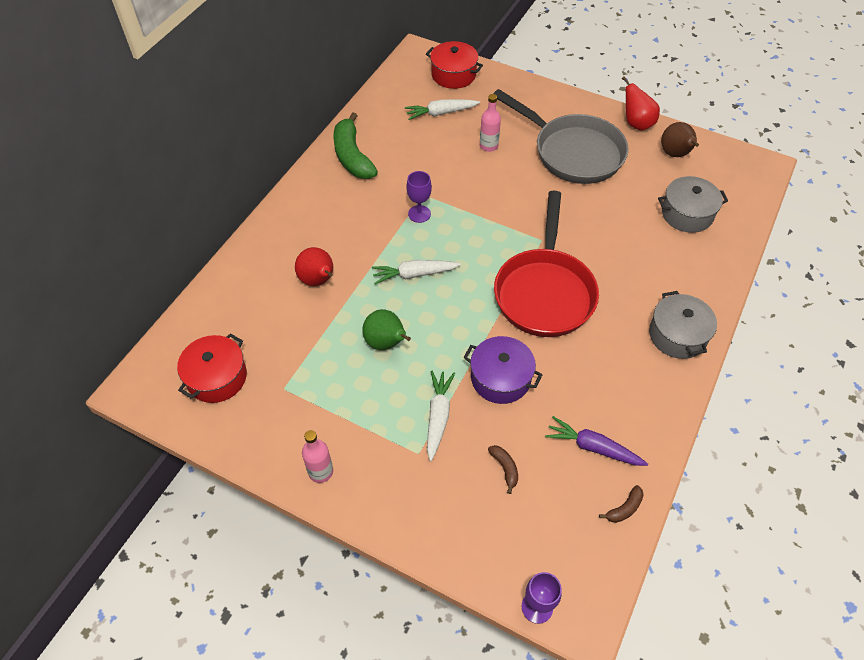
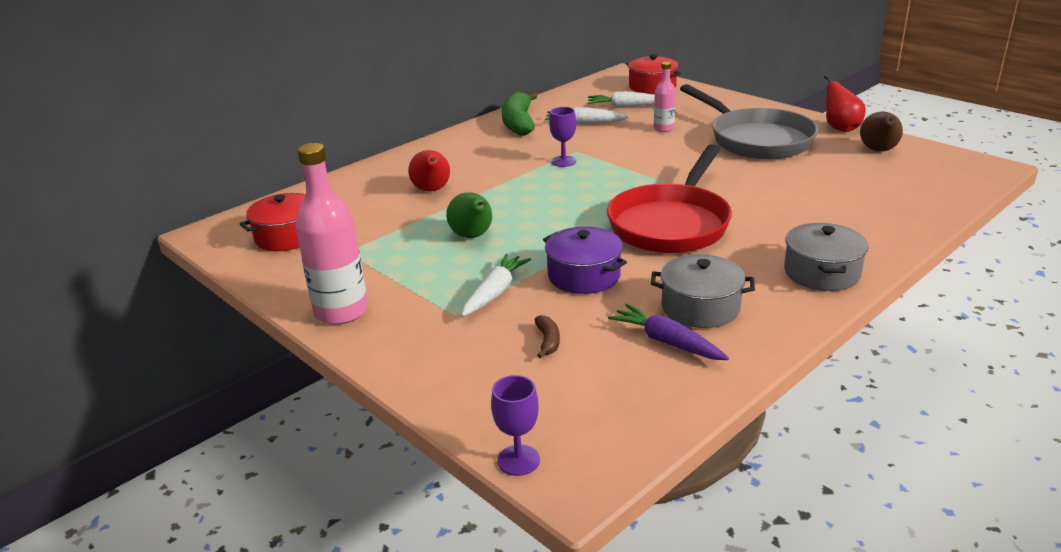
camera: 20 degrees right, 25 degrees down
pink bottle [302,430,333,483] -> pink bottle [295,143,368,325], size x1.84
white carrot [372,260,461,284] -> white carrot moved to [545,107,629,124]
brown banana [599,485,644,523] -> none
grey pot [658,176,728,233] -> grey pot moved to [651,254,755,328]

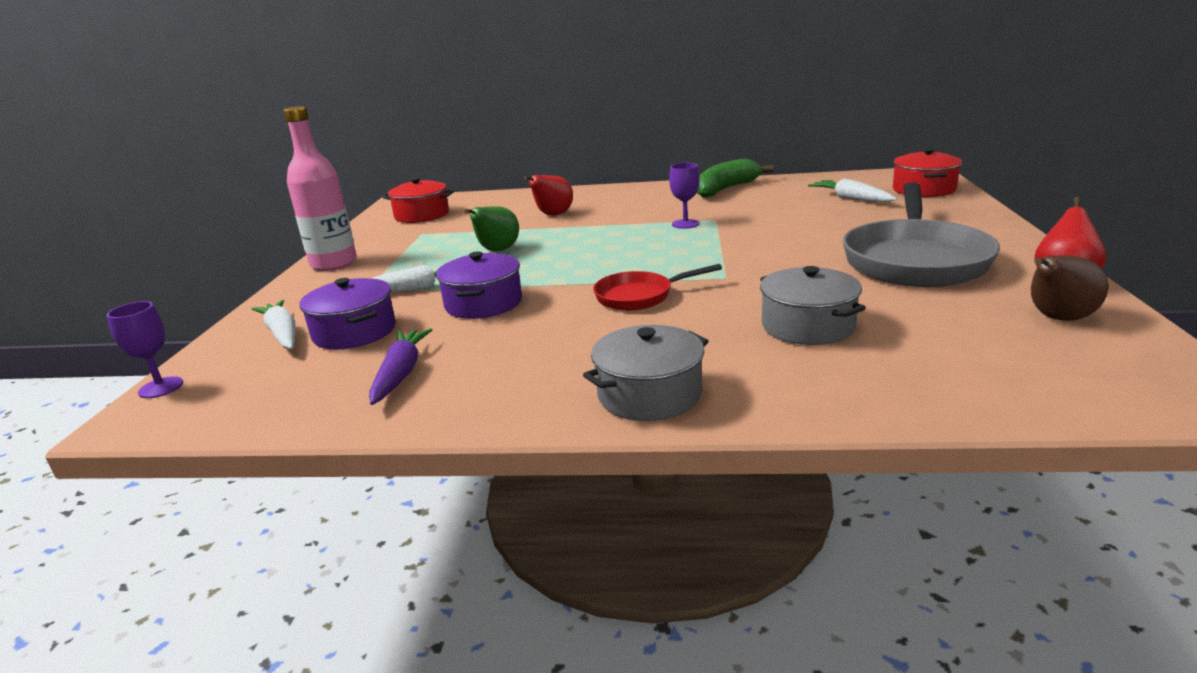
camera: 50 degrees right, 5 degrees down
brown banana [534,315,560,358] -> purple pot [299,278,396,349]
white carrot [545,107,629,124] -> white carrot moved to [252,300,296,349]
red pan [607,144,732,253] -> red pan [593,264,722,311], size x0.53
grey pot [651,254,755,328] -> grey pot moved to [760,266,866,345]
pink bottle [654,62,676,132] -> none

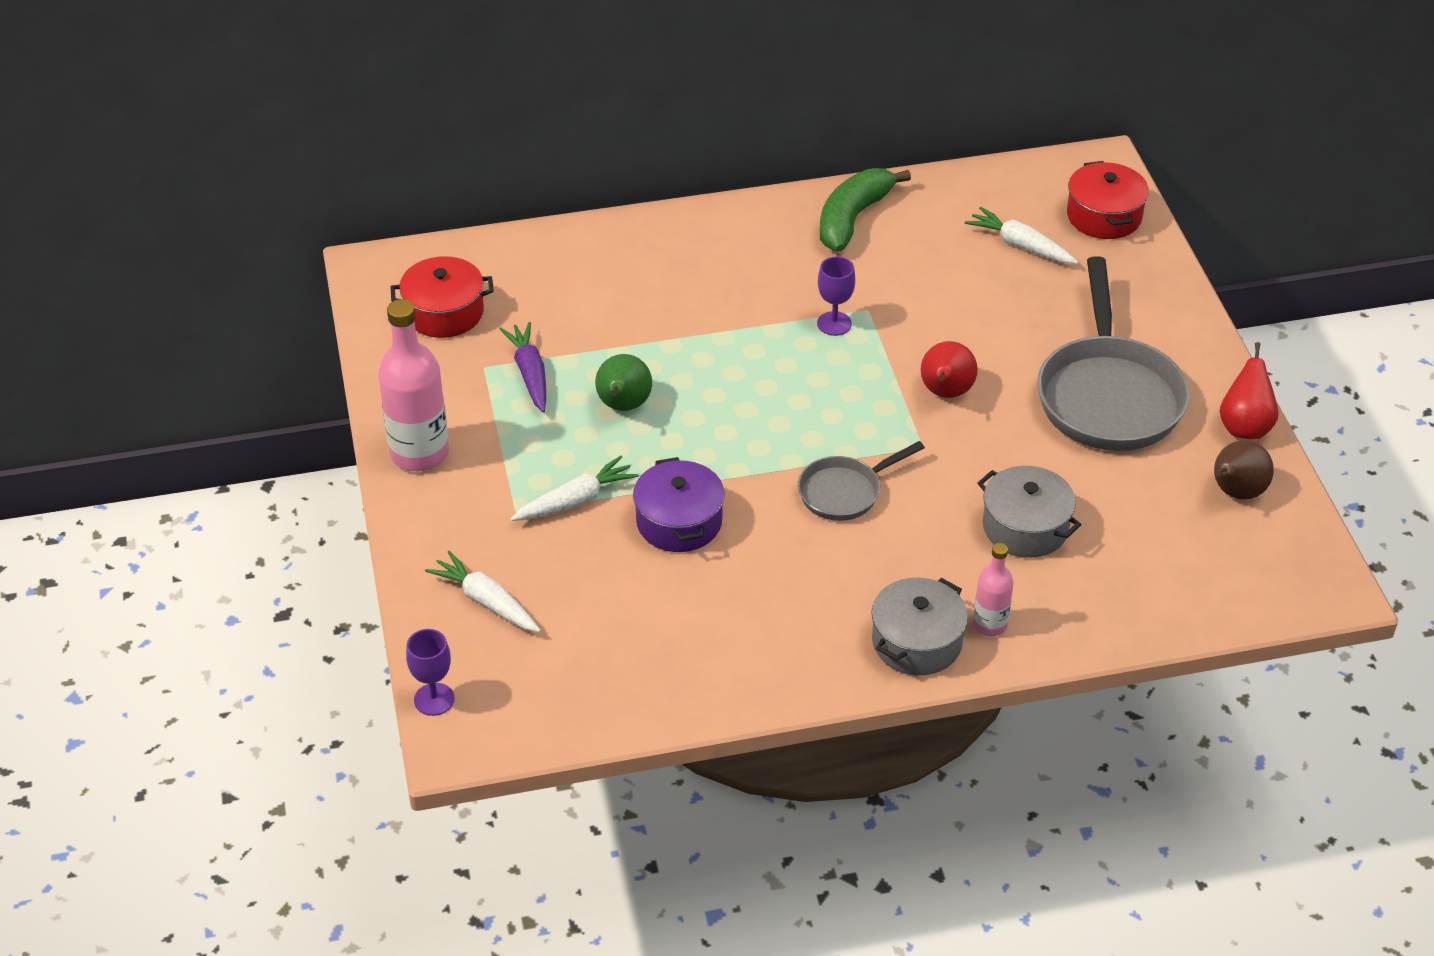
camera: 20 degrees left, 20 degrees up
purple pot [299,278,396,349] -> none
purple carrot [369,328,433,405] -> purple carrot moved to [500,322,546,413]
red pear [524,175,573,216] -> red pear moved to [921,341,978,398]
red pan [593,264,722,311] -> grey pan [798,441,925,521]
none -> pink bottle [973,543,1014,636]

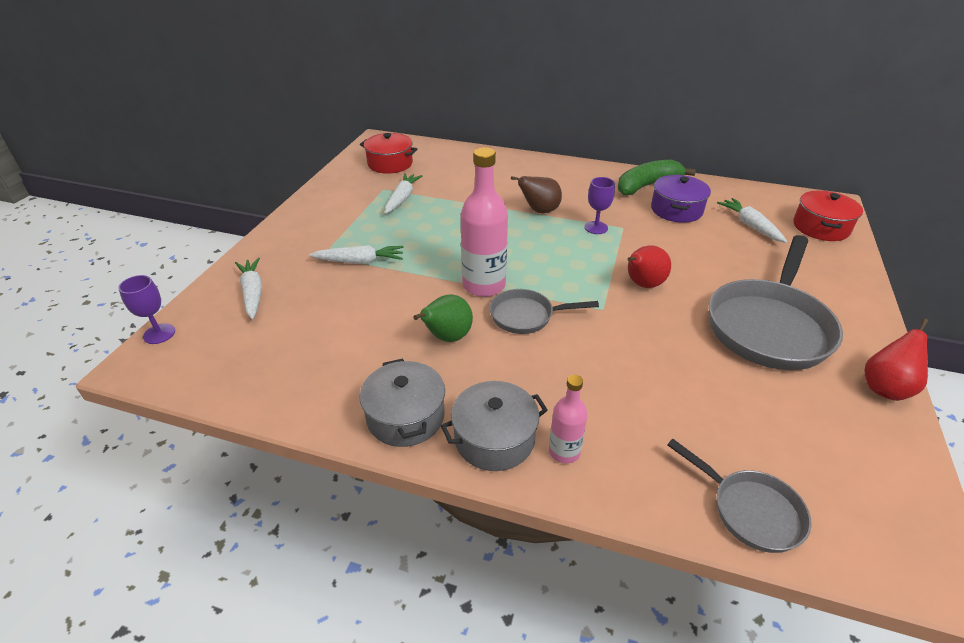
camera: 30 degrees right, 5 degrees down
pink bottle [378,299,449,471] -> pink bottle moved to [460,147,508,297]
purple carrot [500,322,546,413] -> white carrot [385,173,423,214]
green pear [595,354,652,411] -> green pear moved to [413,295,473,342]
purple pot [633,457,725,552] -> purple pot moved to [651,175,711,223]
grey pot [978,466,1081,558] -> grey pot moved to [360,358,445,447]
brown pear [1214,440,1274,500] -> brown pear moved to [511,176,562,213]
none -> grey pan [668,439,812,553]

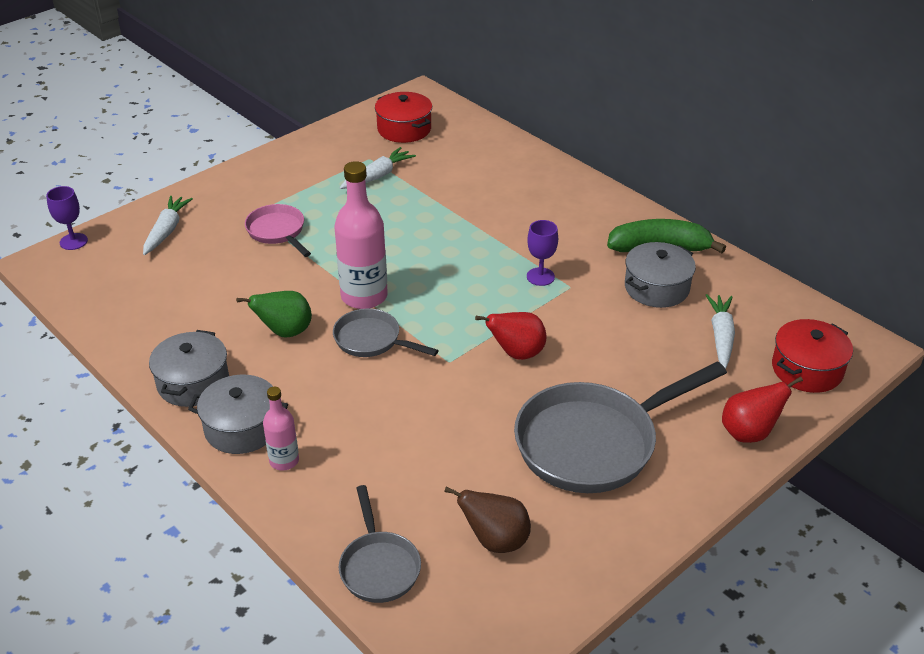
camera: 30 degrees right, 0 degrees up
white carrot [309,245,404,264] -> pink pan [245,204,311,257]
brown pear [511,176,562,213] -> brown pear moved to [444,487,531,553]
purple pot [651,175,711,223] -> grey pot [625,242,696,308]
red pear [864,318,928,401] -> red pear moved to [722,376,803,443]

